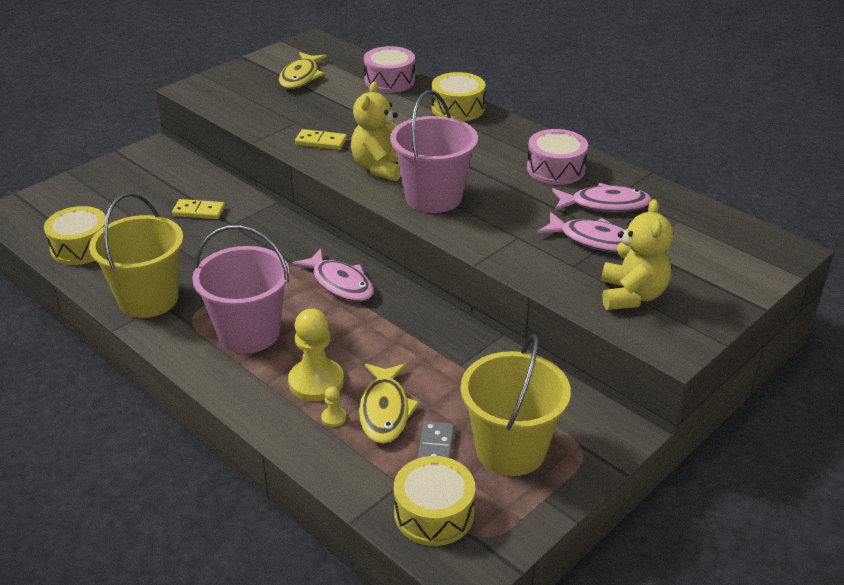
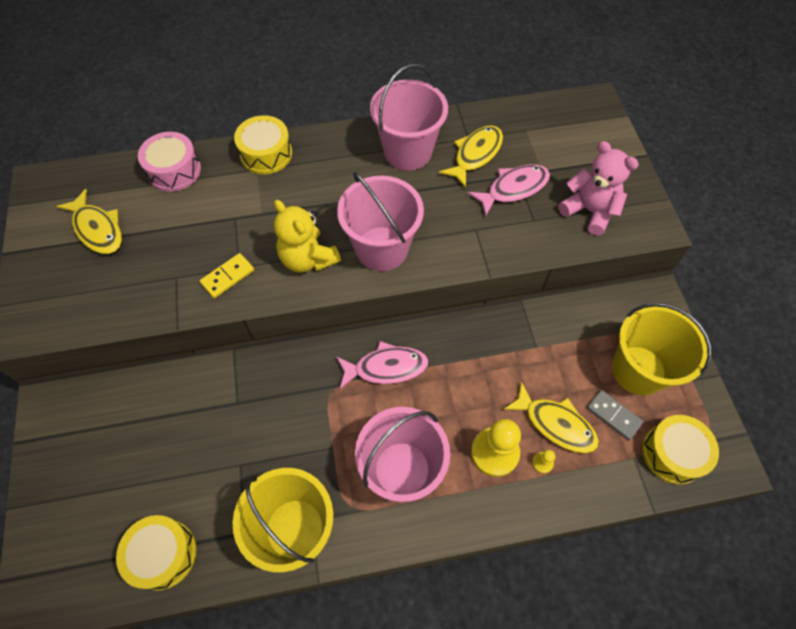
camera: 55 degrees left, 25 degrees up
yellow domino [172,199,225,219] -> none
pink drum [527,129,588,185] -> pink bucket [370,64,448,170]
pink fish [552,183,652,212] -> yellow fish [439,125,503,188]
yellow teddy bear [601,199,673,310] -> pink teddy bear [558,141,639,236]

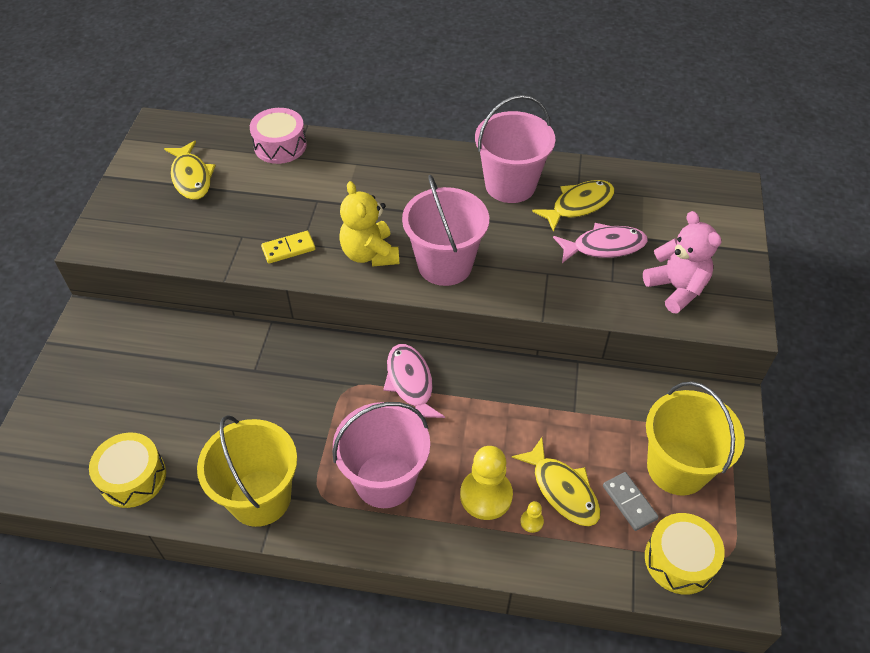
camera: 20 degrees right, 10 degrees down
yellow drum [234,115,292,174] -> none
pink fish [336,341,429,389] -> pink fish turned 120 degrees counterclockwise [383,344,445,418]

